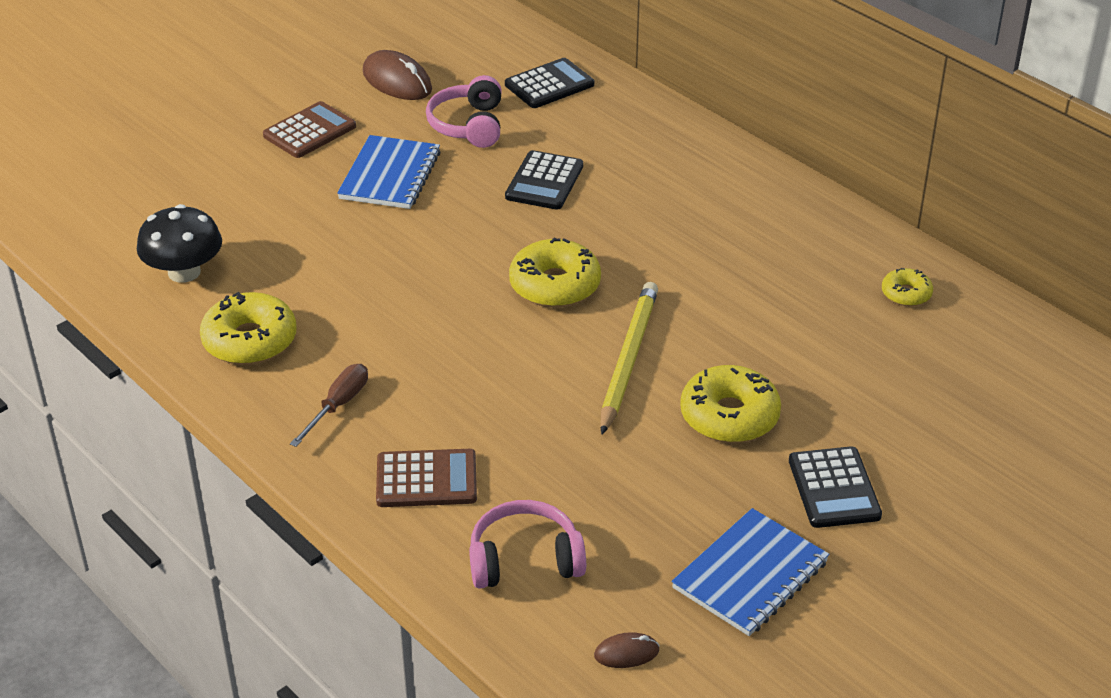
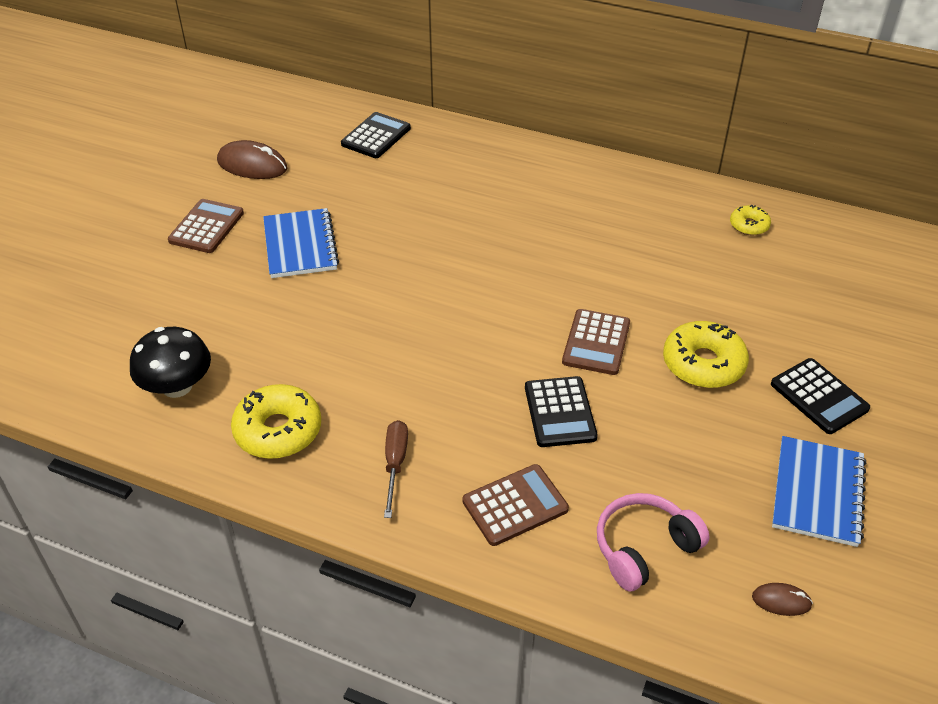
camera: 25 degrees left, 5 degrees up
pink headphones [426,75,502,148] -> none
black calculator [505,150,583,210] -> black calculator moved to [525,376,598,447]
yellow donut [509,238,601,308] -> none
brown mouse [594,632,660,668] -> brown mouse turned 45 degrees clockwise [752,583,813,616]
yellow pencil [600,282,658,435] -> brown calculator [562,309,630,375]

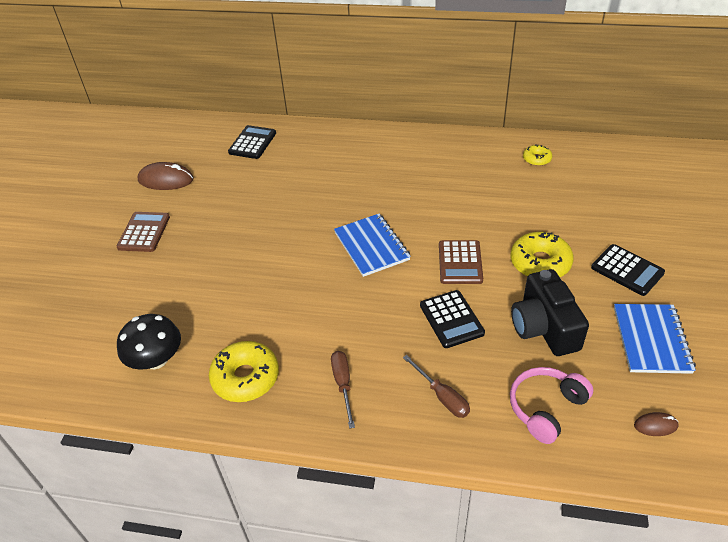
camera: 10 degrees left, 0 degrees up
blue notebook [263,208,339,278] -> blue notebook moved to [334,214,411,277]
brown calculator [462,464,569,546] -> brown screwdriver [403,355,470,418]
none -> black camera [511,269,589,356]

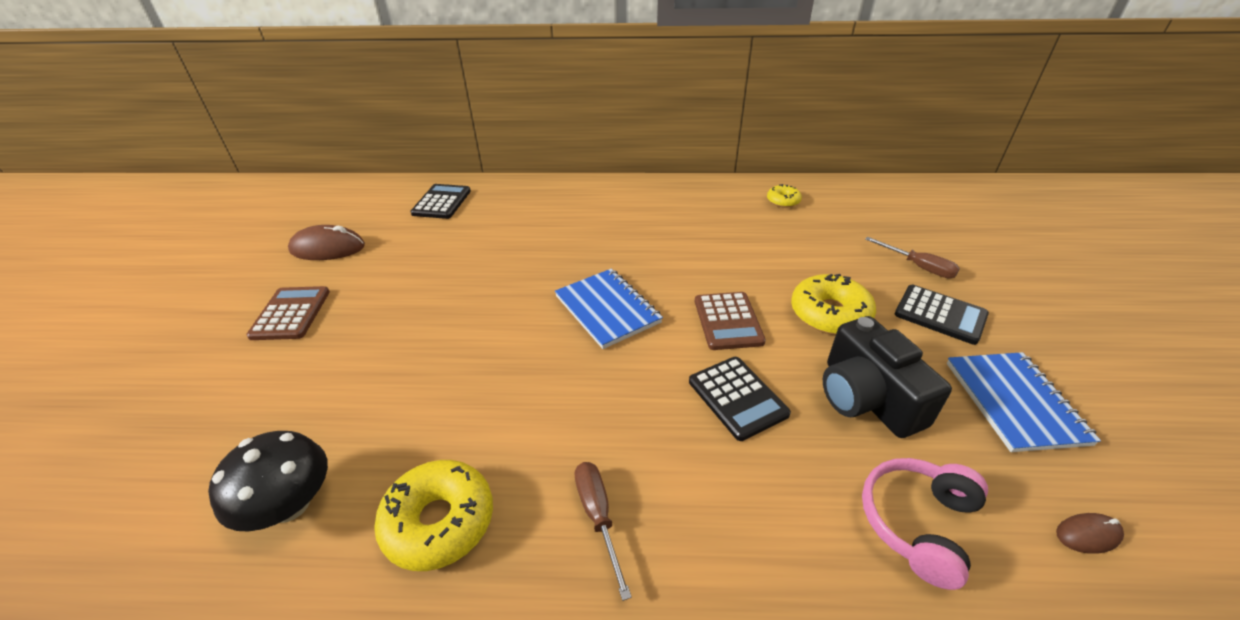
camera: 10 degrees left, 5 degrees down
brown screwdriver [403,355,470,418] -> brown screwdriver moved to [865,237,960,278]

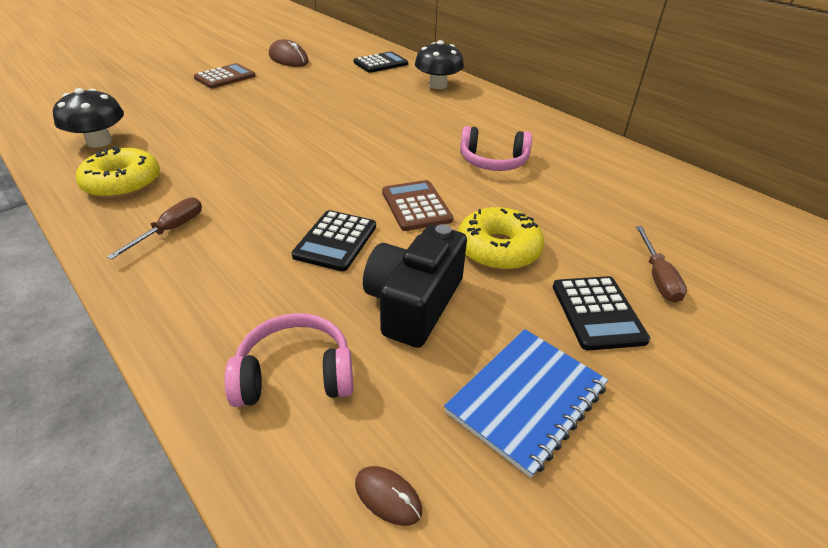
camera: 45 degrees right, 0 degrees up
blue notebook [555,269,663,349] -> none
brown calculator [695,292,766,350] -> brown calculator turned 120 degrees clockwise [382,180,453,231]
yellow donut [767,184,802,208] -> none
none -> black mushroom [415,40,464,89]
none -> pink headphones [460,126,532,171]

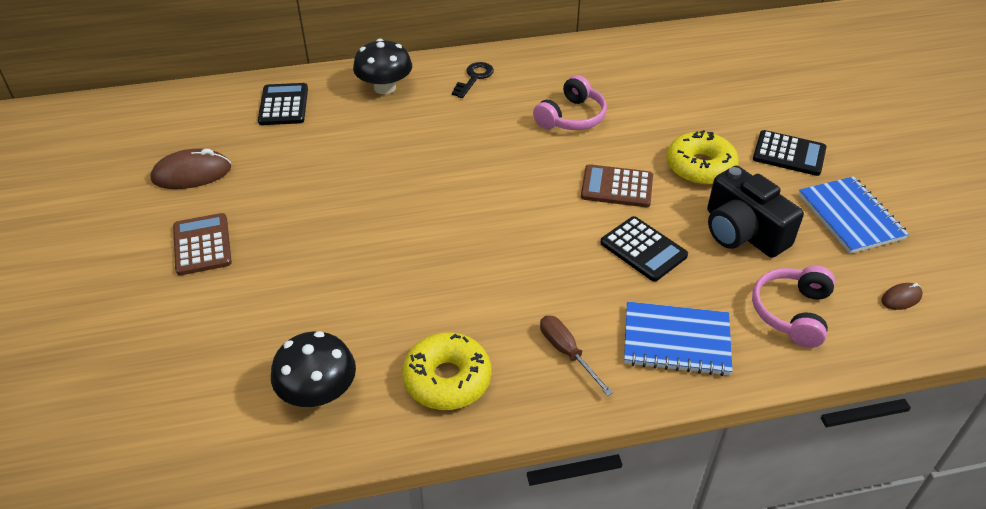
camera: 60 degrees left, 5 degrees up
brown screwdriver [636,226,687,303] -> none
none -> black key [452,62,494,98]
none -> blue notebook [624,302,733,376]

